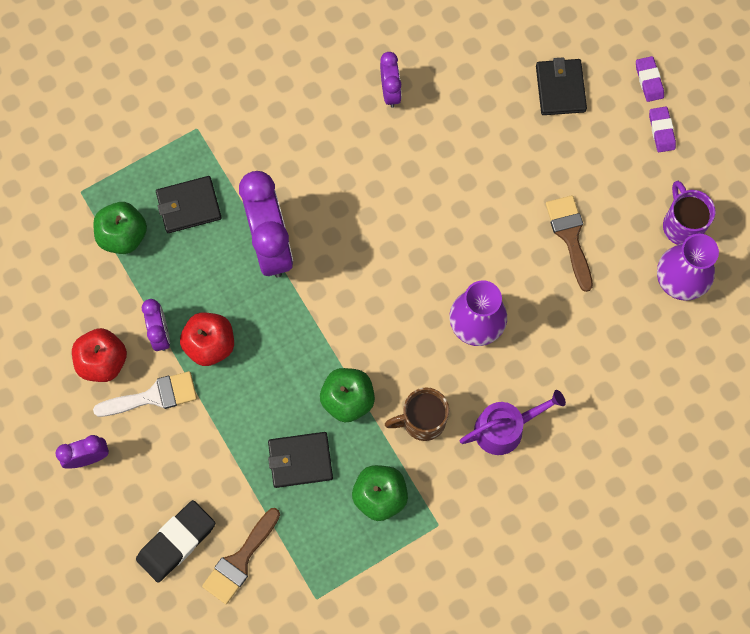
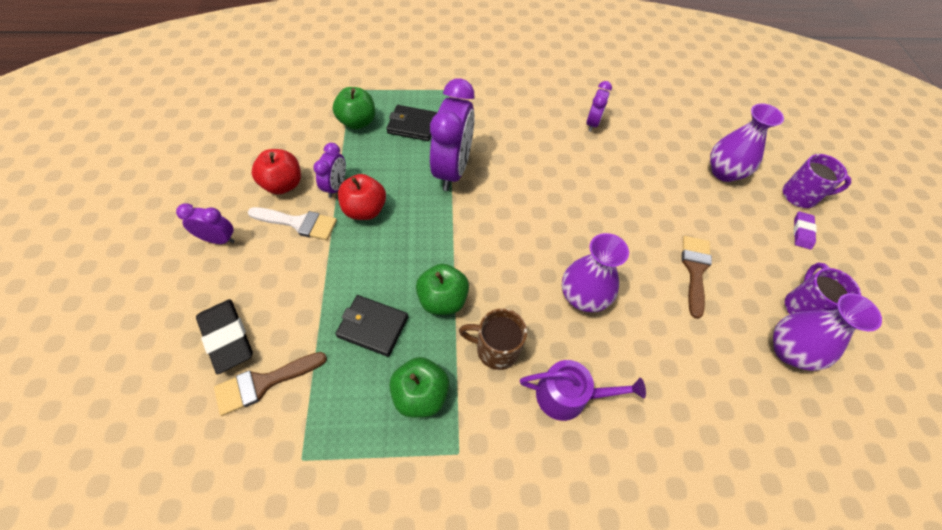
camera: 25 degrees right, 15 degrees down
black eraser [136,500,215,582] -> black eraser turned 75 degrees clockwise [196,299,253,375]
black wallet [536,57,587,115] -> purple vase [710,103,784,182]
purple eraser [636,56,664,102] -> purple mug [783,154,851,208]

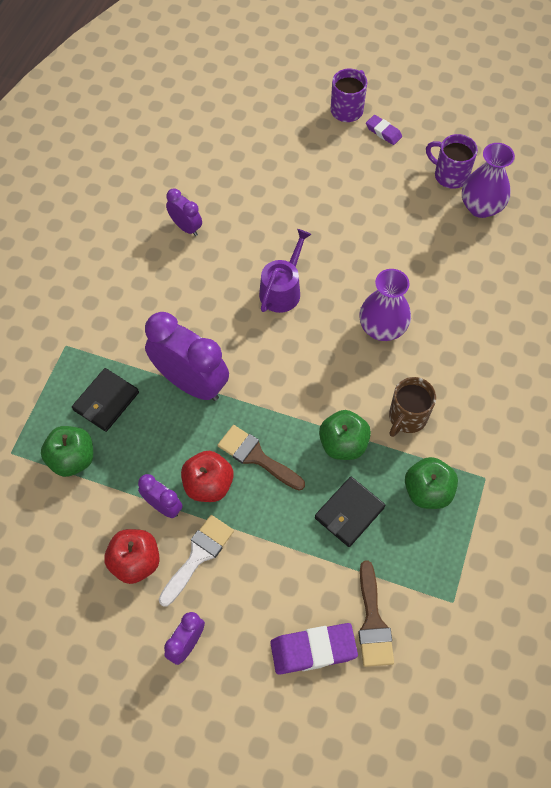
camera: 65 degrees left, 5 degrees up
black eraser [196,299,253,375] -> purple eraser [270,623,358,674]
purple watering can [520,360,646,421] -> purple watering can moved to [259,229,312,313]
brown brush [682,236,712,319] -> brown brush moved to [218,425,305,490]
purple vase [710,103,784,182] -> none

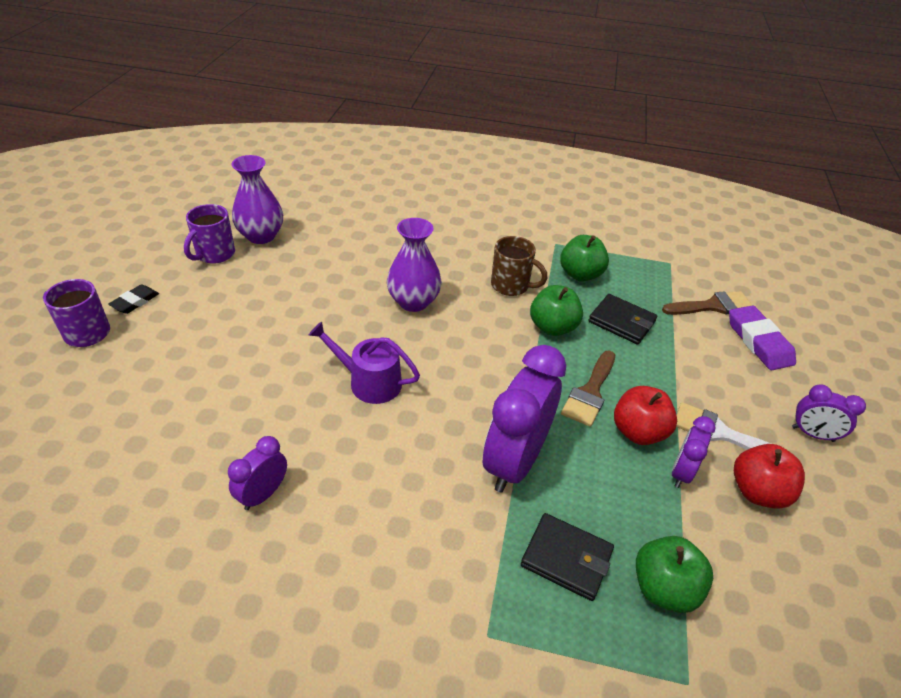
camera: 100 degrees left, 20 degrees down
purple eraser [366,115,402,145] -> black eraser [108,284,159,314]

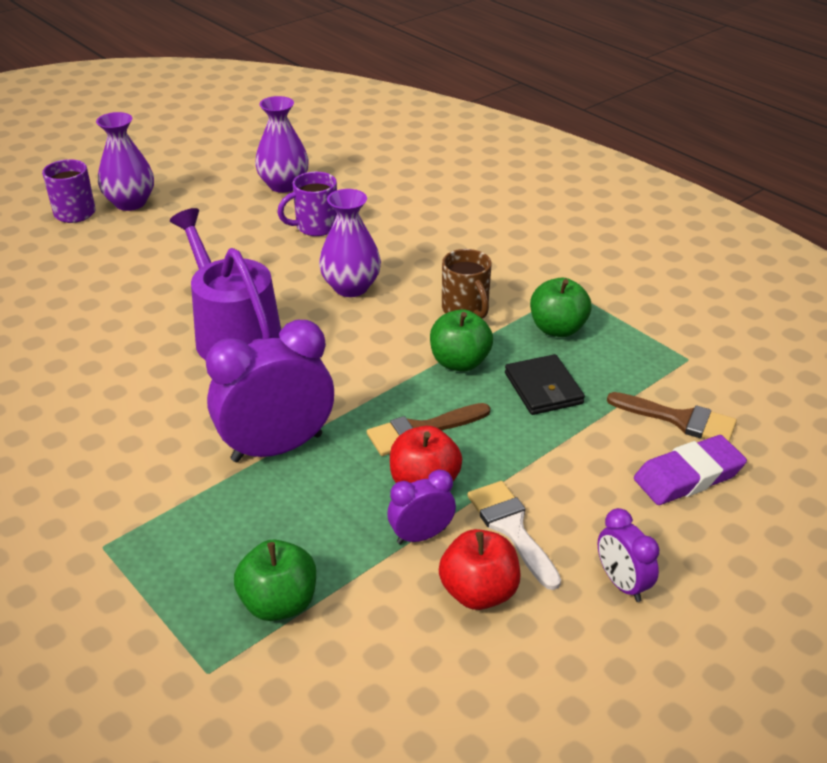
camera: 40 degrees right, 5 degrees down
black eraser [108,284,159,314] -> purple vase [96,112,154,211]
purple mug [184,204,235,263] -> purple mug moved to [277,172,337,236]
purple clock [228,436,287,510] -> none
purple watering can [309,321,420,404] -> purple watering can [170,208,281,360], size x1.59
black wallet [521,513,614,601] -> none
purple eraser [729,305,796,370] -> purple eraser turned 45 degrees clockwise [634,435,747,505]

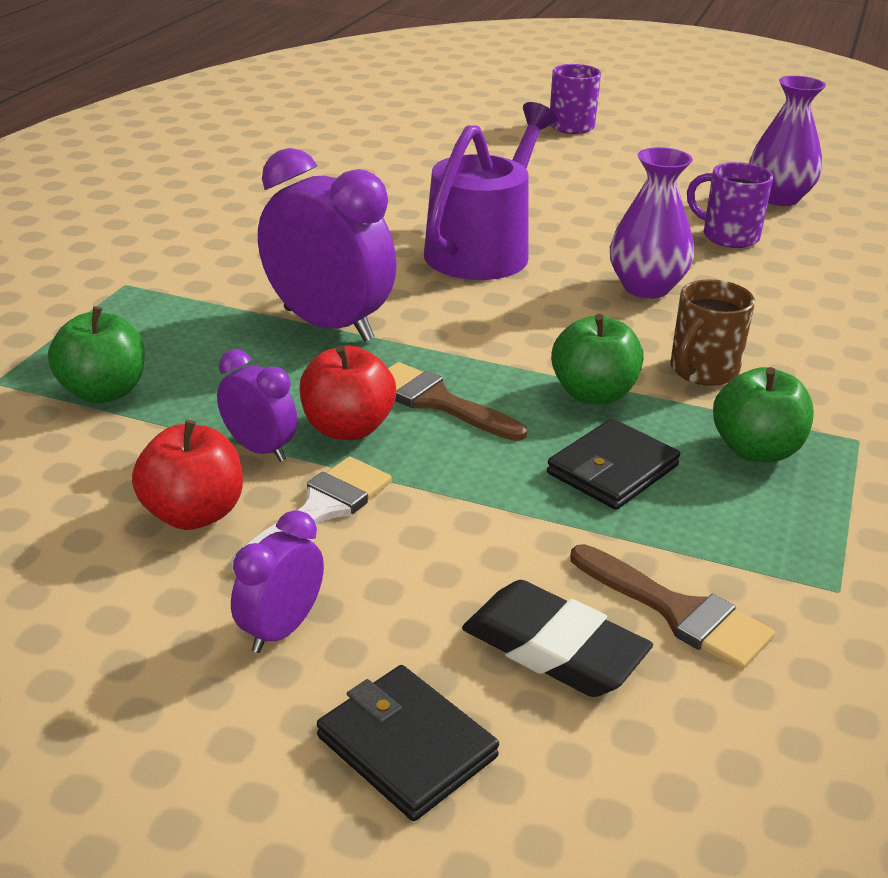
camera: 60 degrees right, 5 degrees down
purple vase [96,112,154,211] -> none
brown brush [607,392,737,442] -> brown brush turned 45 degrees counterclockwise [570,544,775,671]
purple eraser [634,435,747,505] -> black eraser [462,580,653,697]
none -> black wallet [317,665,499,821]

